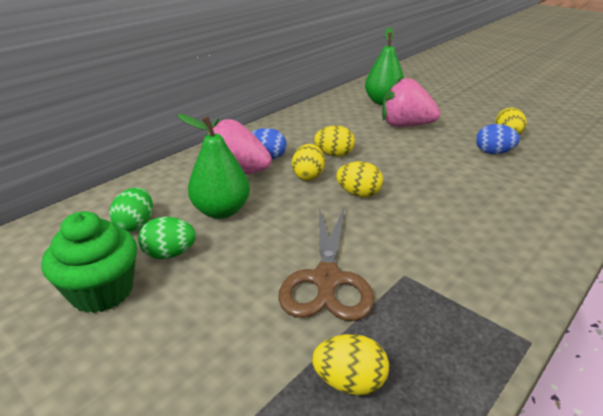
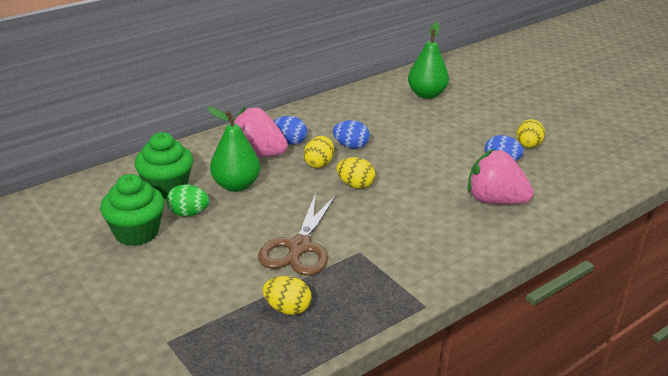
camera: 10 degrees right, 0 degrees up
green egg [109,187,153,232] -> green cupcake [135,132,193,199]
yellow egg [314,126,355,157] -> blue egg [333,120,370,149]
pink strawberry [382,76,440,127] -> pink strawberry moved to [468,149,534,204]

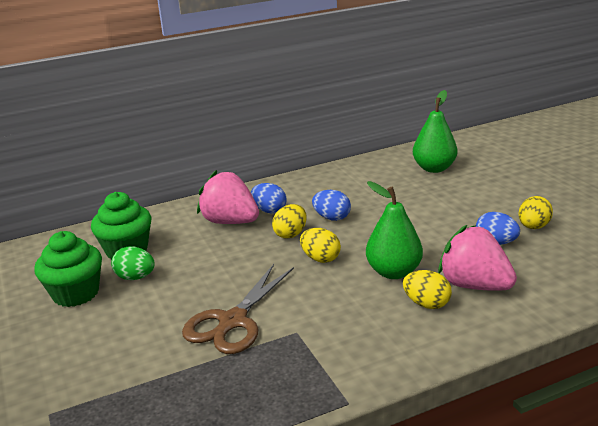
camera: 15 degrees right, 5 degrees down
green pear [207,107,260,192] -> green pear moved to [366,181,423,279]
yellow egg [263,276,312,315] -> yellow egg moved to [403,270,452,309]

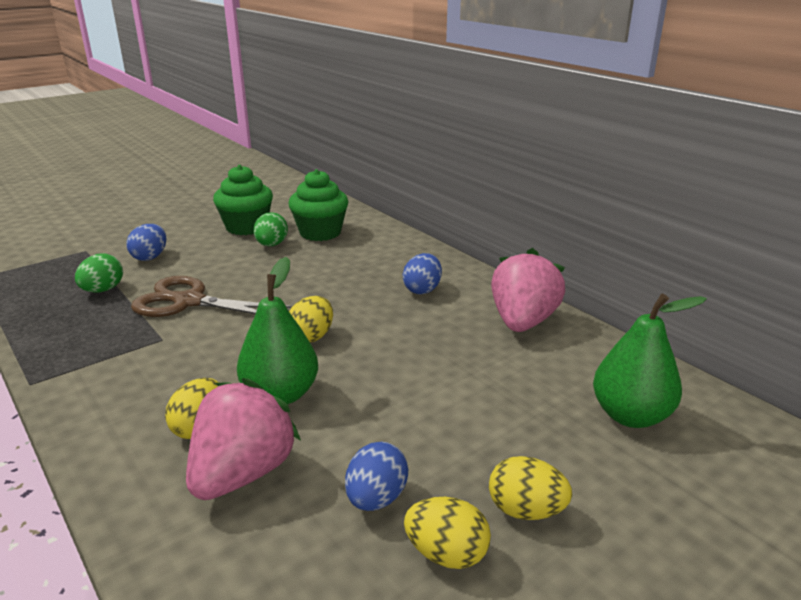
camera: 75 degrees right, 0 degrees up
pink strawberry [197,170,259,224] -> pink strawberry moved to [491,248,565,332]
yellow egg [272,204,307,239] -> yellow egg moved to [489,456,572,520]
blue egg [312,190,351,221] -> blue egg moved to [126,224,166,261]
none -> green egg [75,253,123,292]

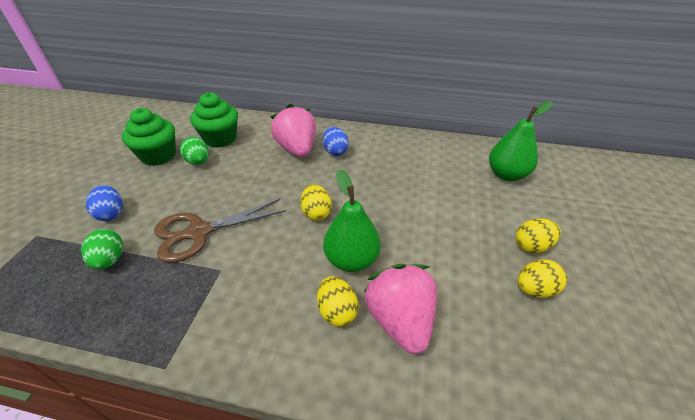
camera: 40 degrees left, 15 degrees up
blue egg [345,442,408,511] -> none
pink strawberry [491,248,565,332] -> pink strawberry moved to [270,104,316,157]

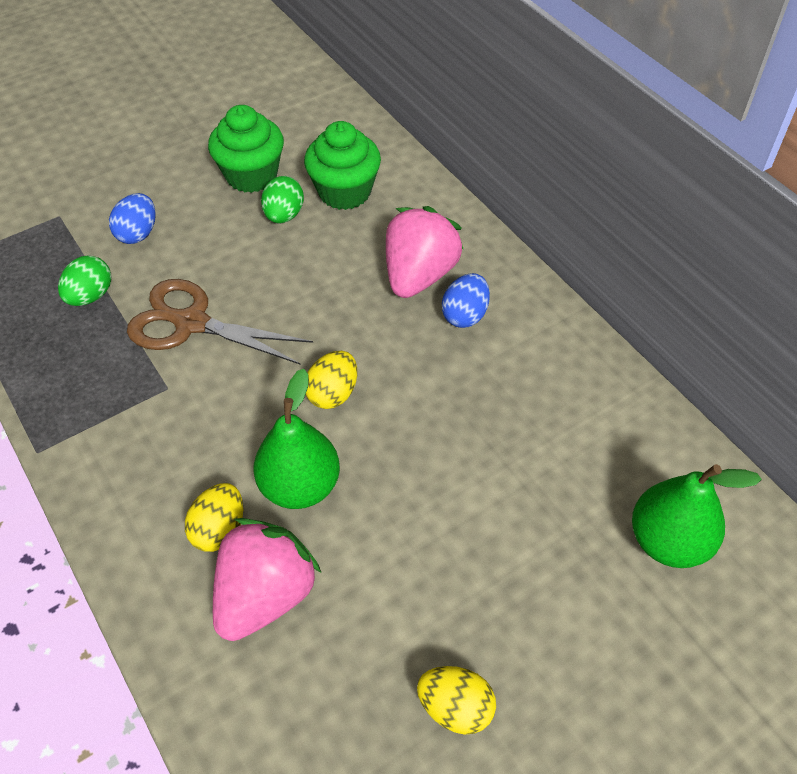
camera: 45 degrees right, 10 degrees up
yellow egg [516,218,561,254] -> none

